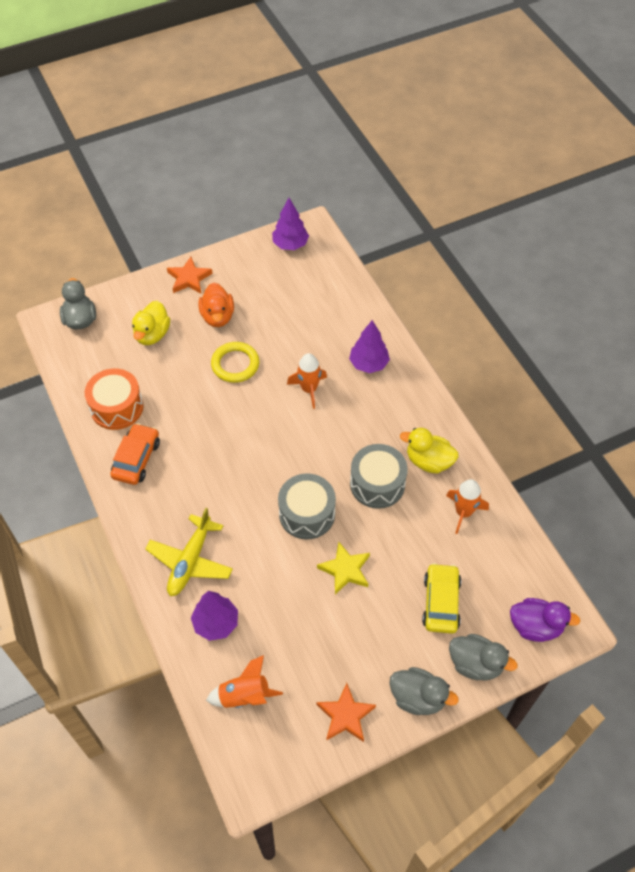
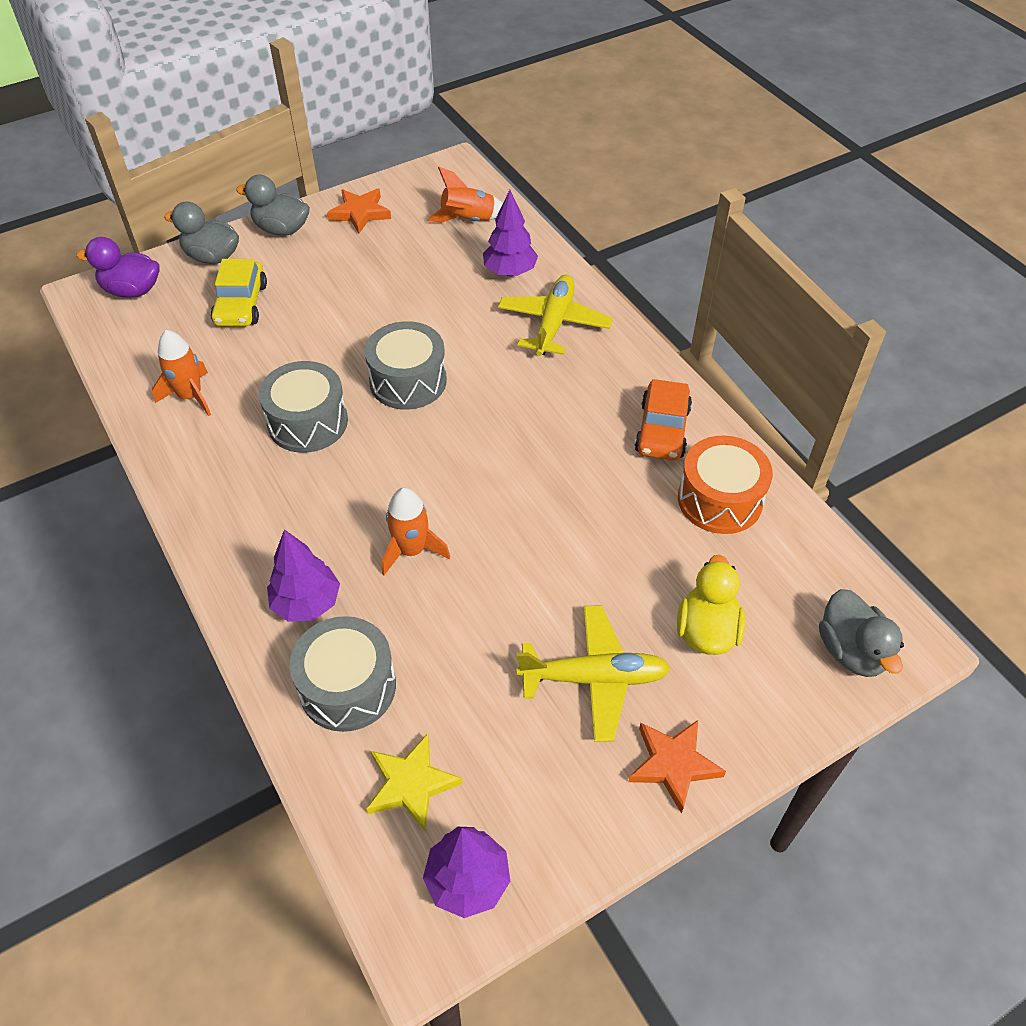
camera: 175 degrees right, 5 degrees down
orange duck [199,282,234,327] -> yellow plane [516,605,670,742]
yellow ring [211,342,259,383] -> none
yellow star [317,542,370,595] -> yellow star moved to [366,733,462,831]
yellow duck [400,428,459,474] -> none
none -> grey drum [290,616,396,732]

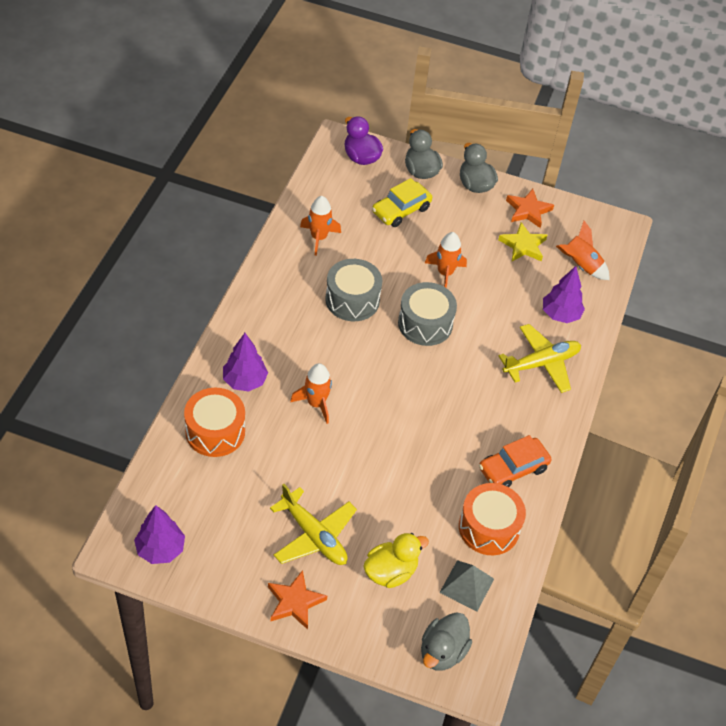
camera: 45 degrees right, 0 degrees up
grey drum [290,616,396,732] -> orange drum [184,388,245,457]
yellow star [366,733,462,831] -> yellow star moved to [498,222,547,262]
none -> orange rocket [425,232,467,288]
none -> grey pyramid [439,560,494,611]

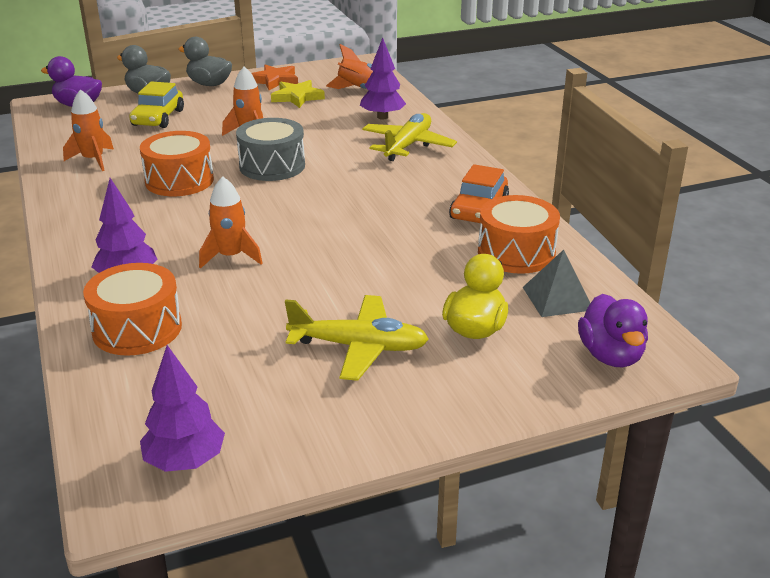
camera: 35 degrees left, 20 degrees down
orange star [268,570,327,630] -> none
grey drum [325,259,382,321] -> orange drum [140,131,214,196]
grey duck [421,612,472,671] -> purple duck [578,294,648,367]

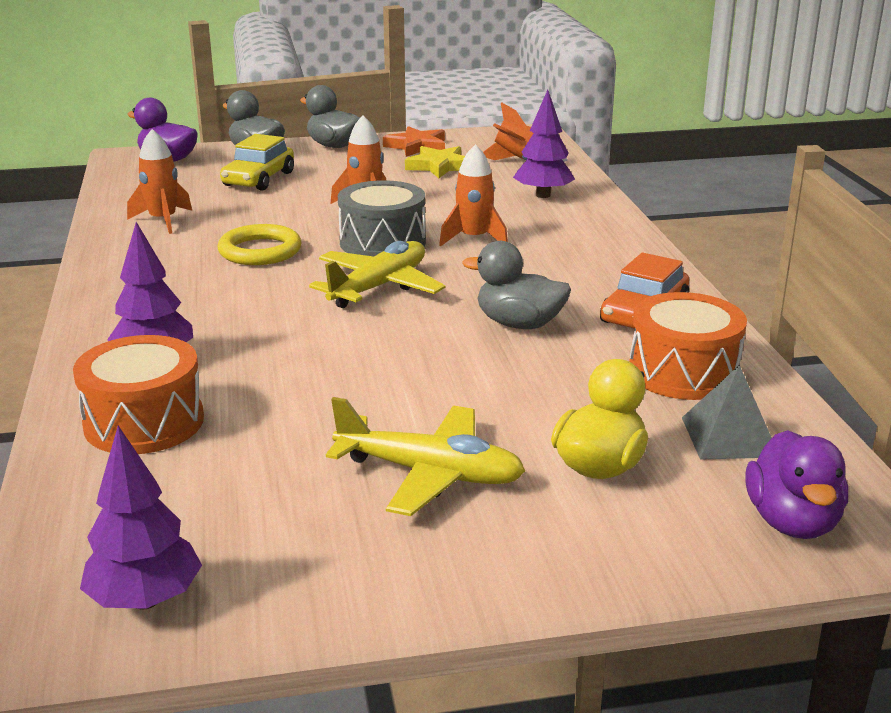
camera: 10 degrees right, 5 degrees down
orange drum [140,131,214,196] -> yellow ring [218,224,302,265]
orange rocket [199,177,263,269] -> orange rocket moved to [439,144,508,246]
yellow plane [362,113,457,161] -> yellow plane moved to [309,241,445,308]
none -> grey duck [463,241,571,329]

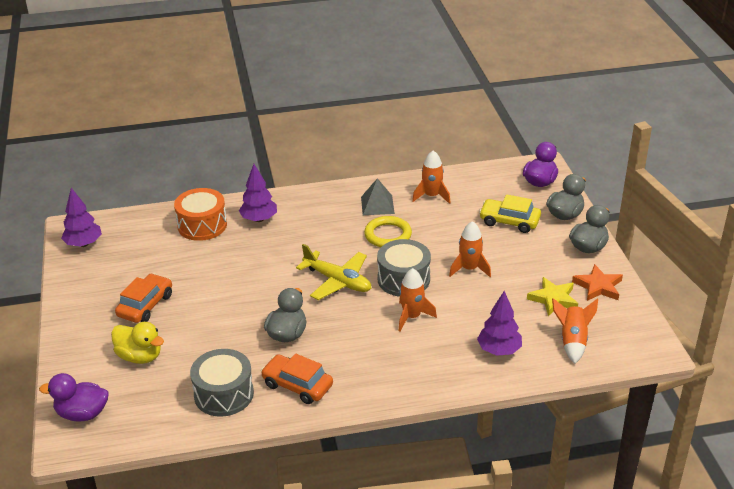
camera: 90 degrees right, 10 degrees up
yellow plane [326,397,525,516] -> orange car [115,273,172,323]
orange drum [629,292,747,400] -> grey drum [190,349,254,417]
grey pyramid [682,365,772,460] -> grey pyramid moved to [361,178,395,215]

